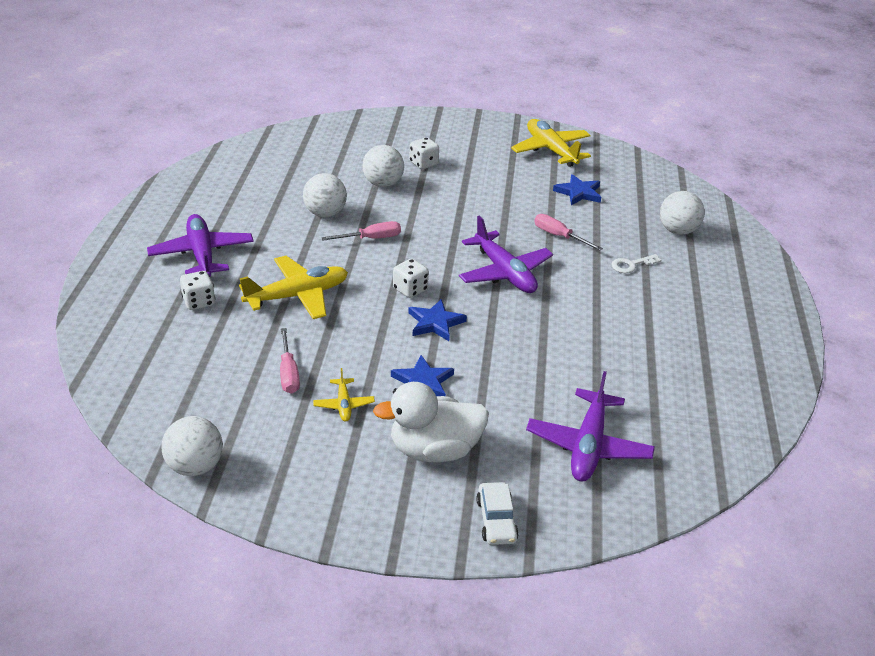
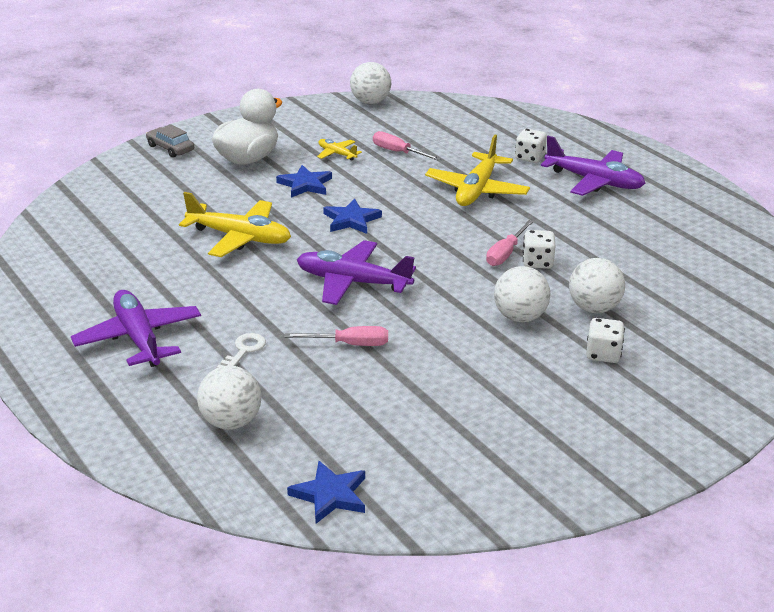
camera: 140 degrees right, 5 degrees down
white ball [303,173,347,217] -> white ball moved to [494,266,550,322]
white dice [393,259,429,298] -> white dice moved to [522,230,555,269]
white car [476,482,519,545] -> grey car [146,125,194,158]
yellow plane [511,119,591,167] -> yellow plane moved to [179,192,291,257]
purple plane [526,371,655,482] -> purple plane moved to [71,290,201,367]
blue star [553,174,601,205] -> blue star moved to [287,461,365,524]

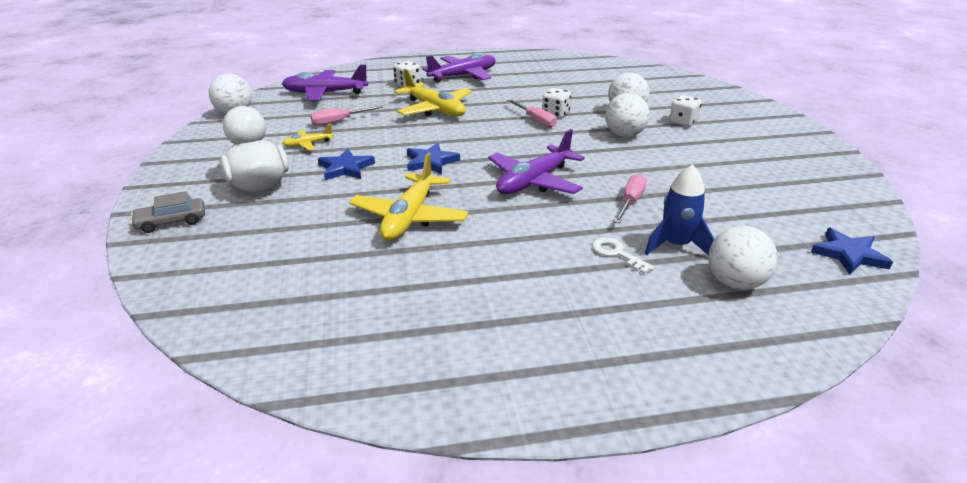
camera: 65 degrees left, 0 degrees up
purple plane [71,290,201,367] -> purple plane moved to [282,65,368,101]
yellow plane [179,192,291,257] -> yellow plane turned 150 degrees clockwise [349,153,469,240]
none -> blue rocket [645,164,715,255]

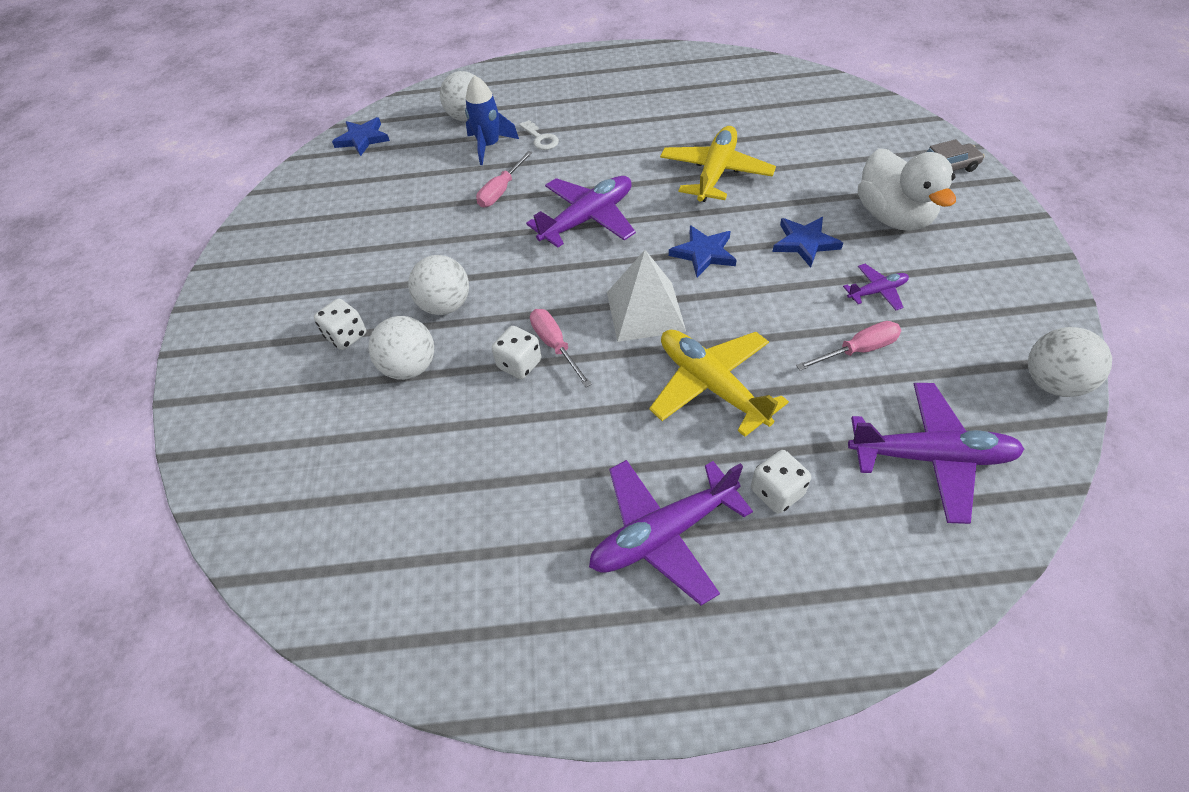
camera: 170 degrees left, 20 degrees up
yellow plane [282,124,333,150] -> purple plane [843,264,909,310]
none -> white pyramid [607,250,686,342]

